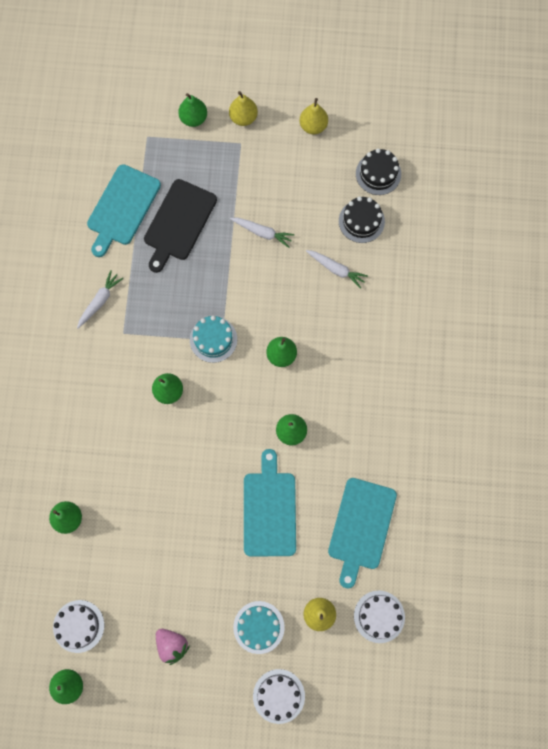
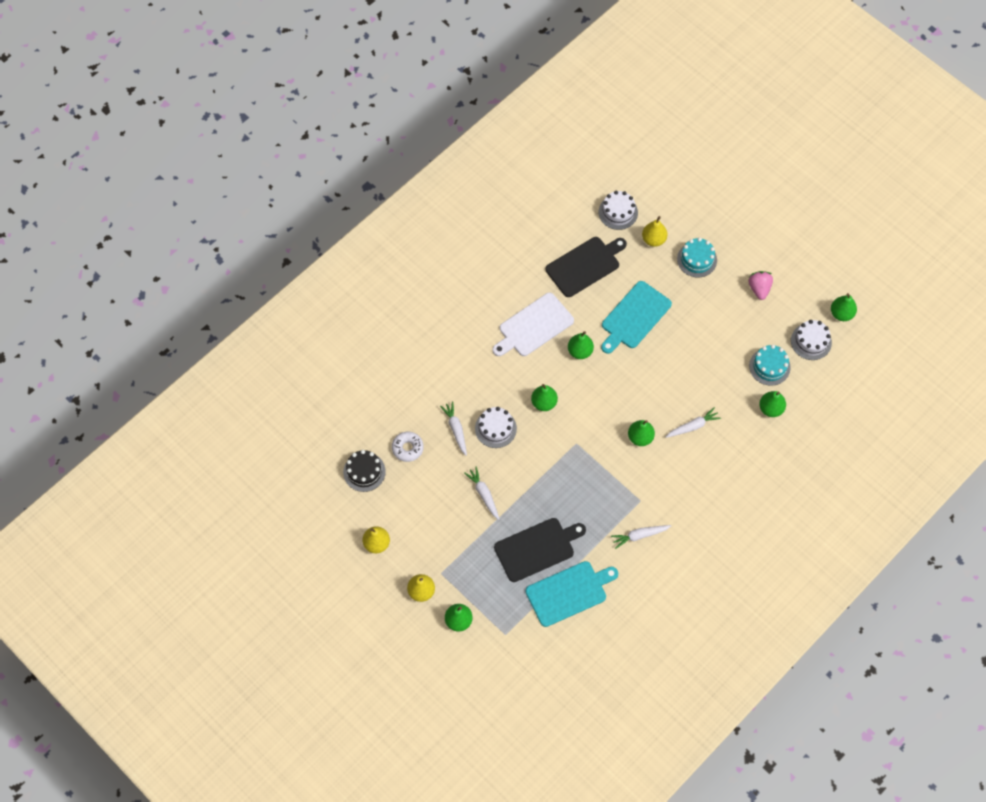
camera: 140 degrees left, 10 degrees down
turquoise cake [190,316,237,363] -> turquoise cake moved to [749,345,791,386]
white cake [253,669,305,724] -> white cake moved to [475,407,517,448]
turquoise cutting board [328,478,397,588] -> black cutting board [546,237,627,297]
black cake [339,197,385,243] -> white donut [392,432,424,462]
none -> white cutting board [493,293,574,356]
none -> white carrot [666,407,721,438]

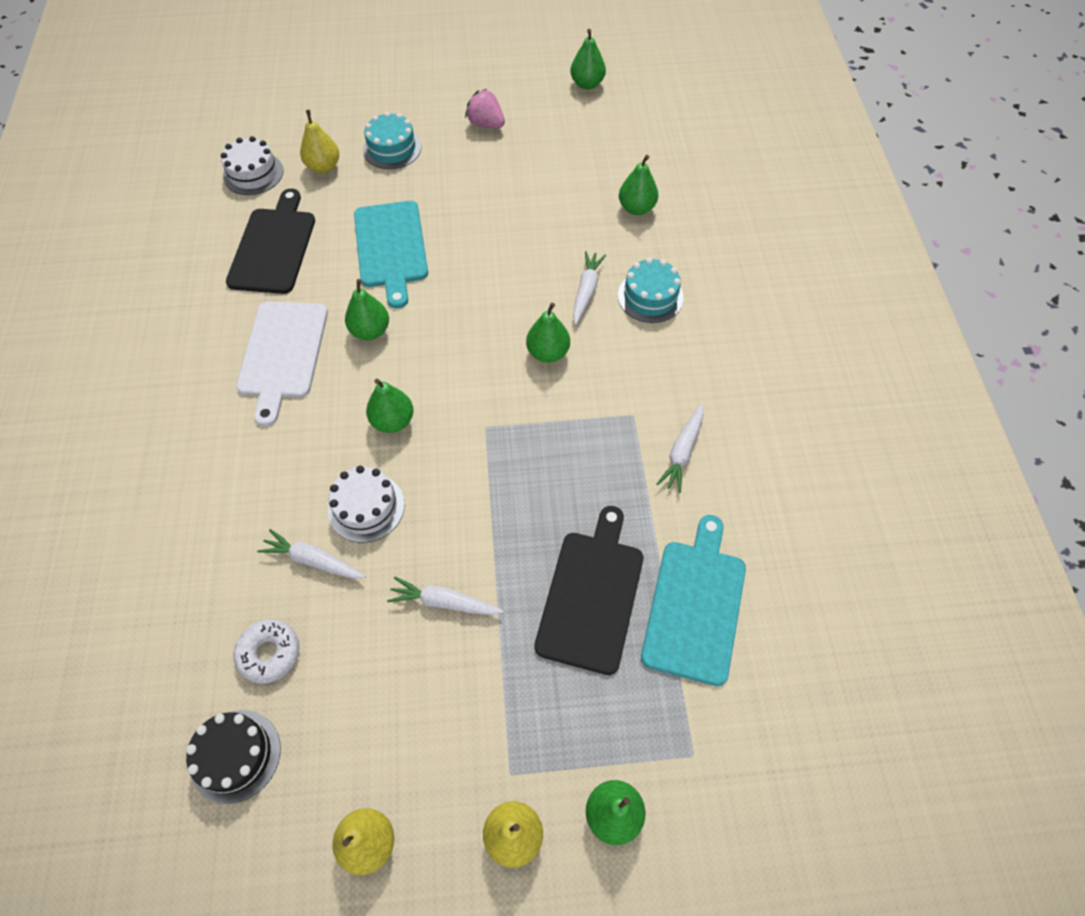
camera: 50 degrees left, 5 degrees down
turquoise cake [749,345,791,386] -> turquoise cake moved to [618,258,684,323]
white cake [791,320,832,360] -> none

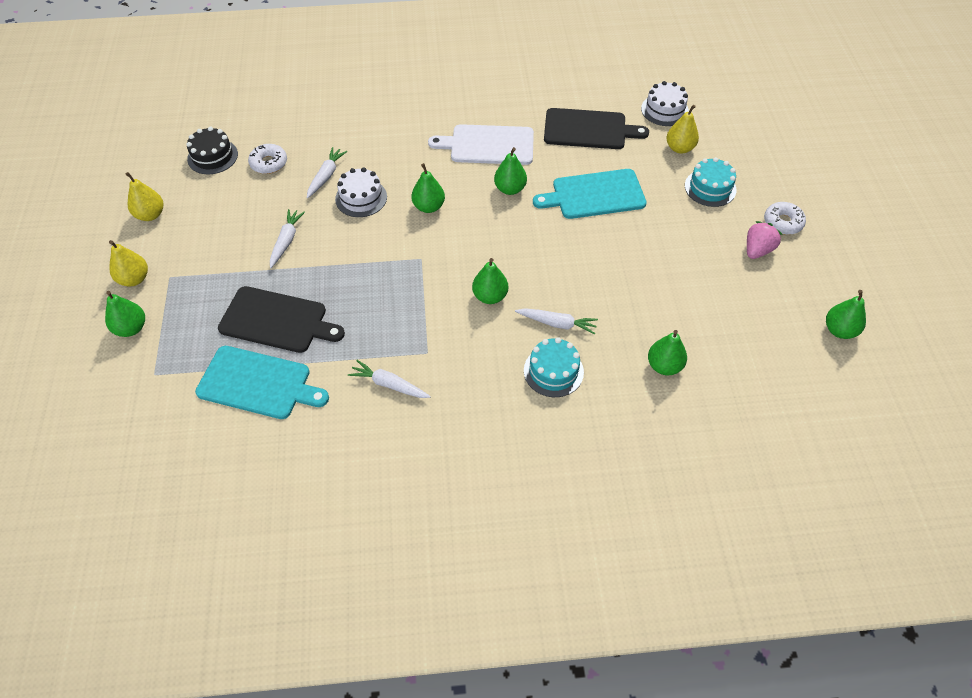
camera: 90 degrees right, 5 degrees down
none -> white donut [764,202,806,235]

